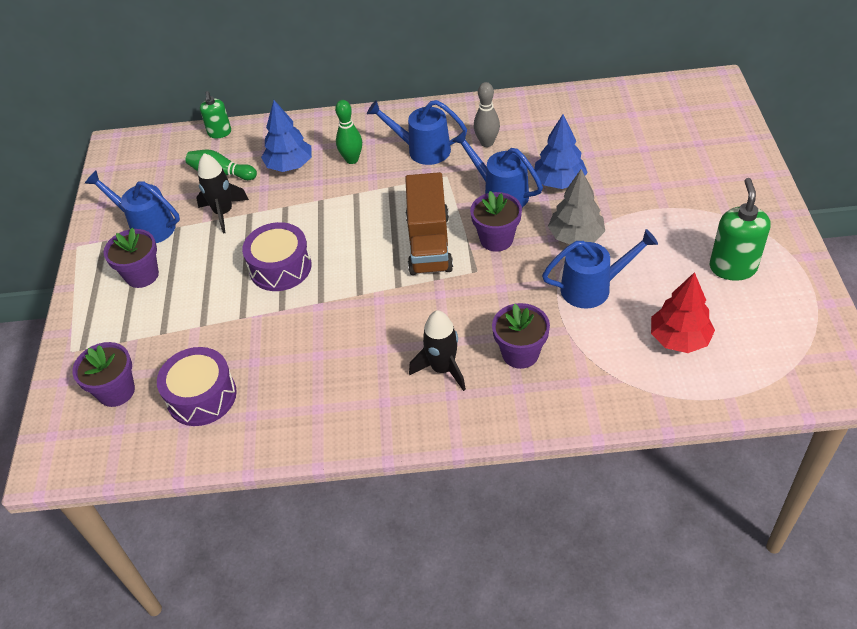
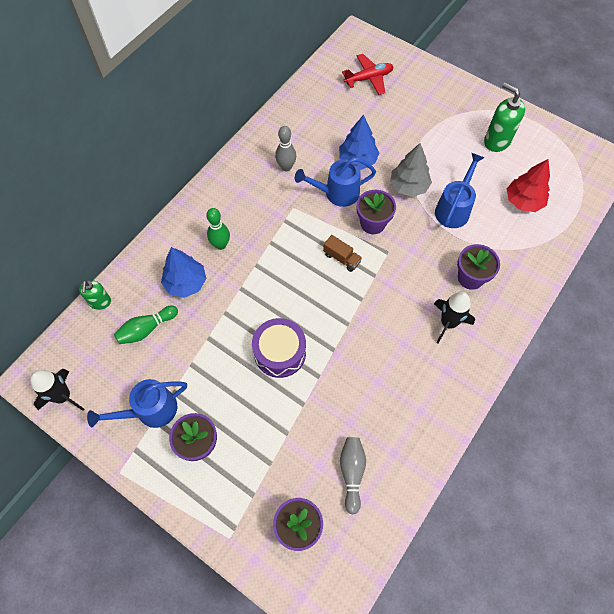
camera: 55 degrees left, 15 degrees up
purple drum [157,347,237,426] -> grey bowling pin [340,437,366,515]
black rocket [196,153,249,233] -> black rocket moved to [30,369,84,411]
green soap dispenser [200,91,231,139] -> green soap dispenser turned 60 degrees clockwise [79,280,111,310]
blue watering can [367,100,467,165] -> none
brown truck [405,172,453,275] -> brown truck [323,235,362,272], size x0.49
none -> red plane [342,54,394,95]

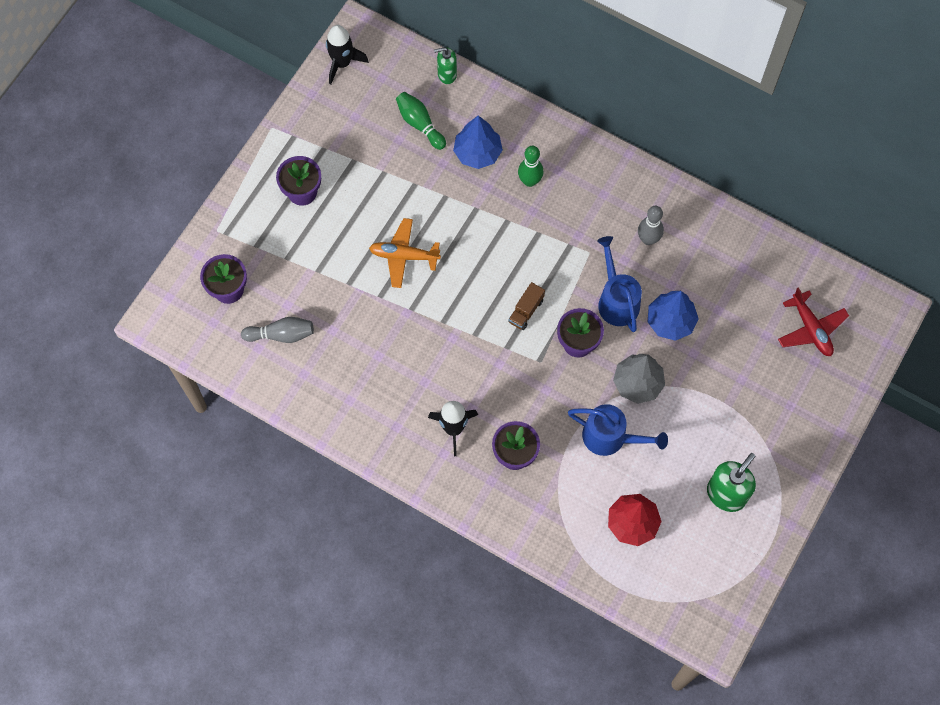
camera: 85 degrees right, 5 degrees up
blue watering can [87,379,187,428] -> none
purple drum [252,318,306,378] -> orange plane [369,218,441,288]

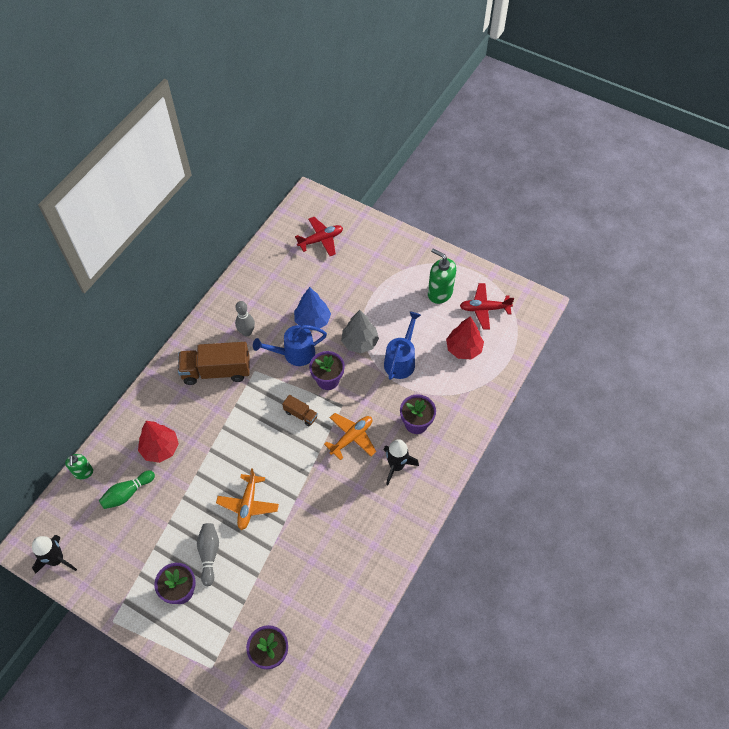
camera: 90 degrees left, 10 degrees down
grey bowling pin [241,317,314,343] -> grey bowling pin moved to [197,523,219,586]
blue tree [453,115,503,169] -> red tree [138,421,179,463]
green bowling pin [518,146,543,187] -> none
none -> brown truck [178,342,250,385]
none -> orange plane [324,413,376,460]
none -> red plane [460,283,514,330]

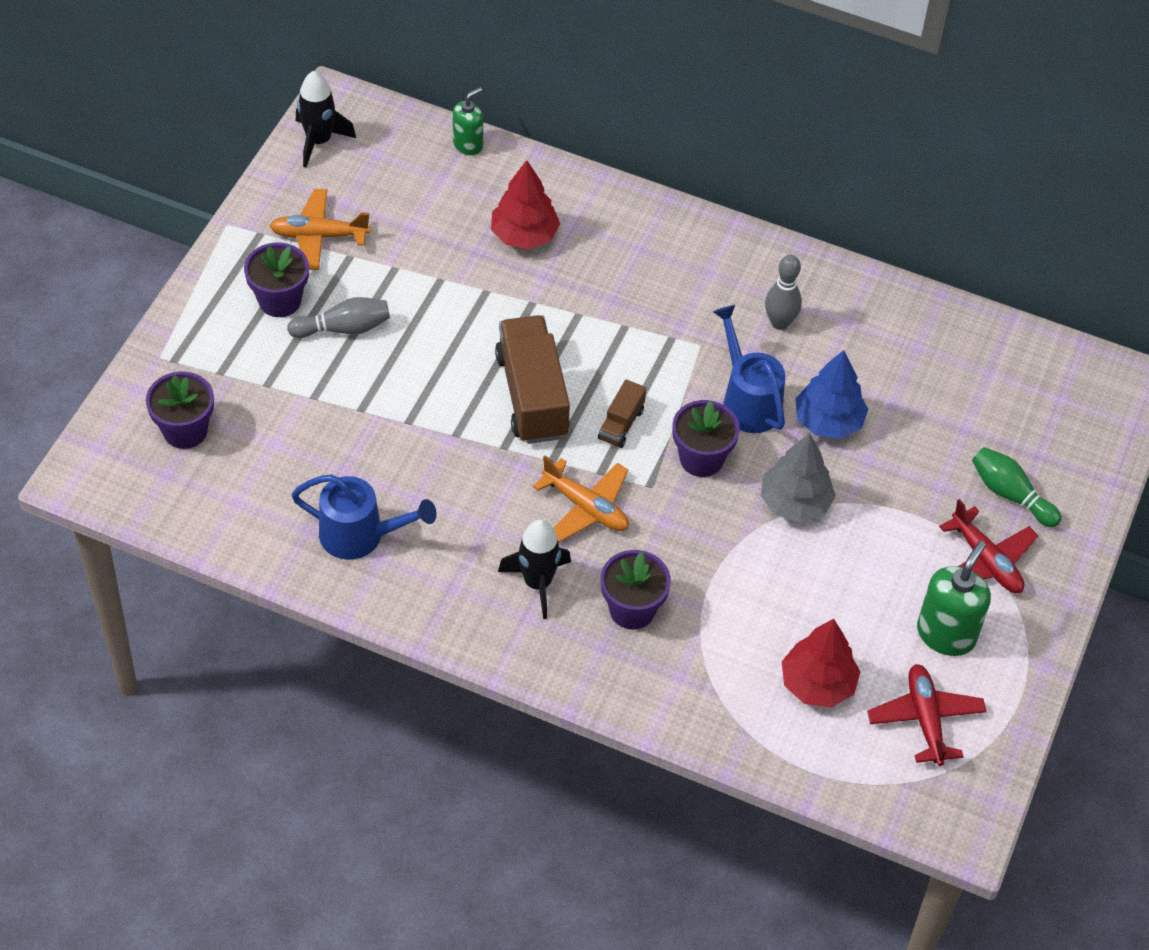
camera: 80 degrees right, 5 degrees down
green soap dispenser [65,454,93,479] -> green soap dispenser turned 150 degrees clockwise [453,87,483,155]
green bowling pin [99,470,155,509] -> green bowling pin moved to [972,447,1061,527]
brown truck [178,342,250,385] -> brown truck moved to [495,315,570,444]
orange plane [216,468,279,530] -> orange plane moved to [270,189,370,270]
red plane [295,217,343,256] -> red plane moved to [939,499,1038,593]
blue watering can [384,311,421,380] -> blue watering can moved to [291,474,437,560]

